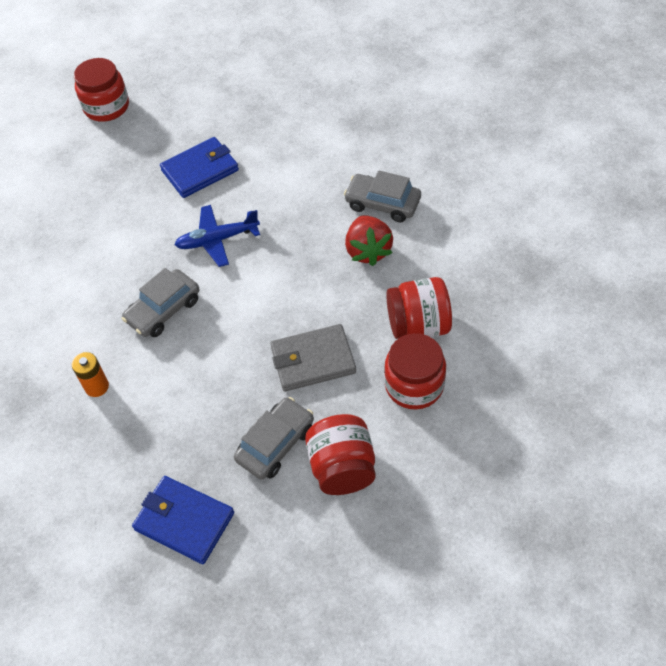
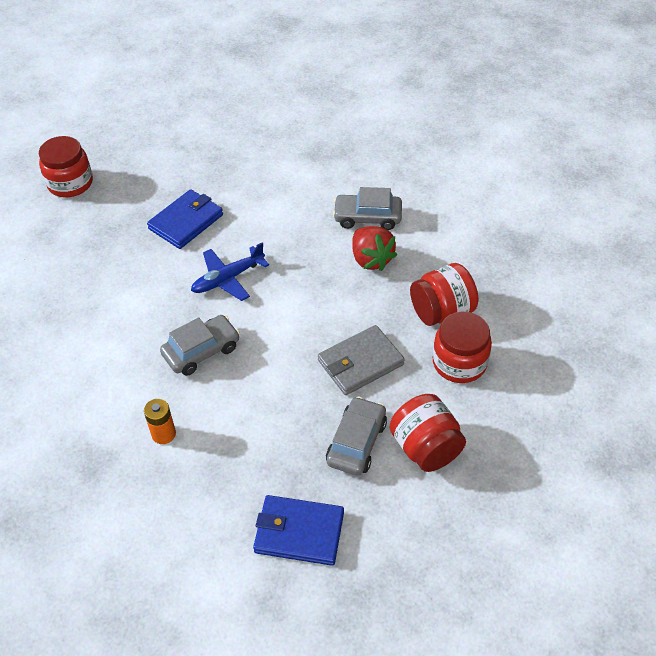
camera: 20 degrees left, 5 degrees down
grey car [122,268,199,337] -> grey car turned 150 degrees counterclockwise [160,315,240,376]

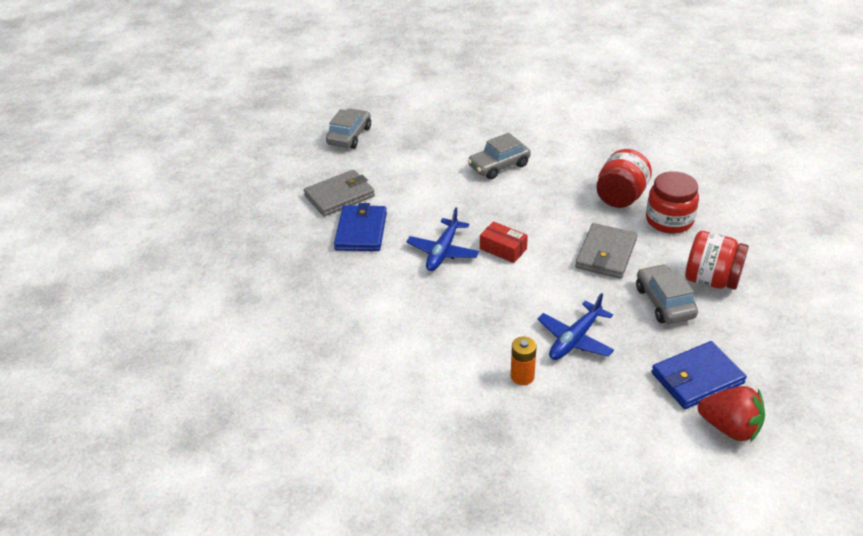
camera: 35 degrees left, 10 degrees down
red jar [39,136,93,197] -> none
grey car [160,315,240,376] -> grey car moved to [326,108,371,149]
red strawberry [352,226,397,271] -> red strawberry moved to [698,386,765,442]
none -> grey wallet [304,170,375,216]
none -> red box [480,221,528,263]
none -> blue plane [537,293,614,360]

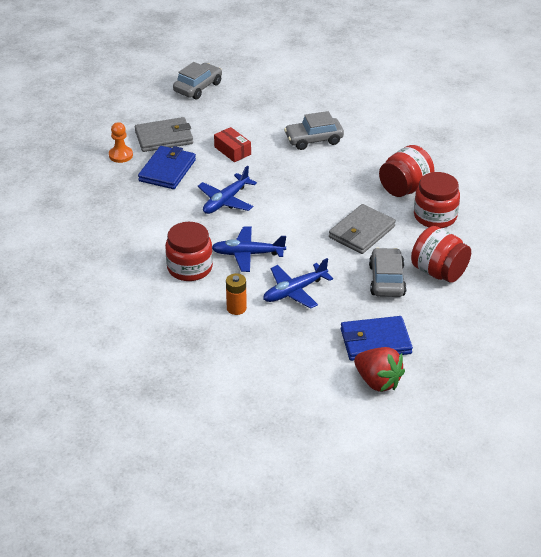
camera: 15 degrees right, 0 degrees up
red box [480,221,528,263] -> red box moved to [214,127,251,162]
none -> orange pawn [109,122,133,163]
none -> red jar [165,222,213,281]
none -> blue plane [212,226,286,272]

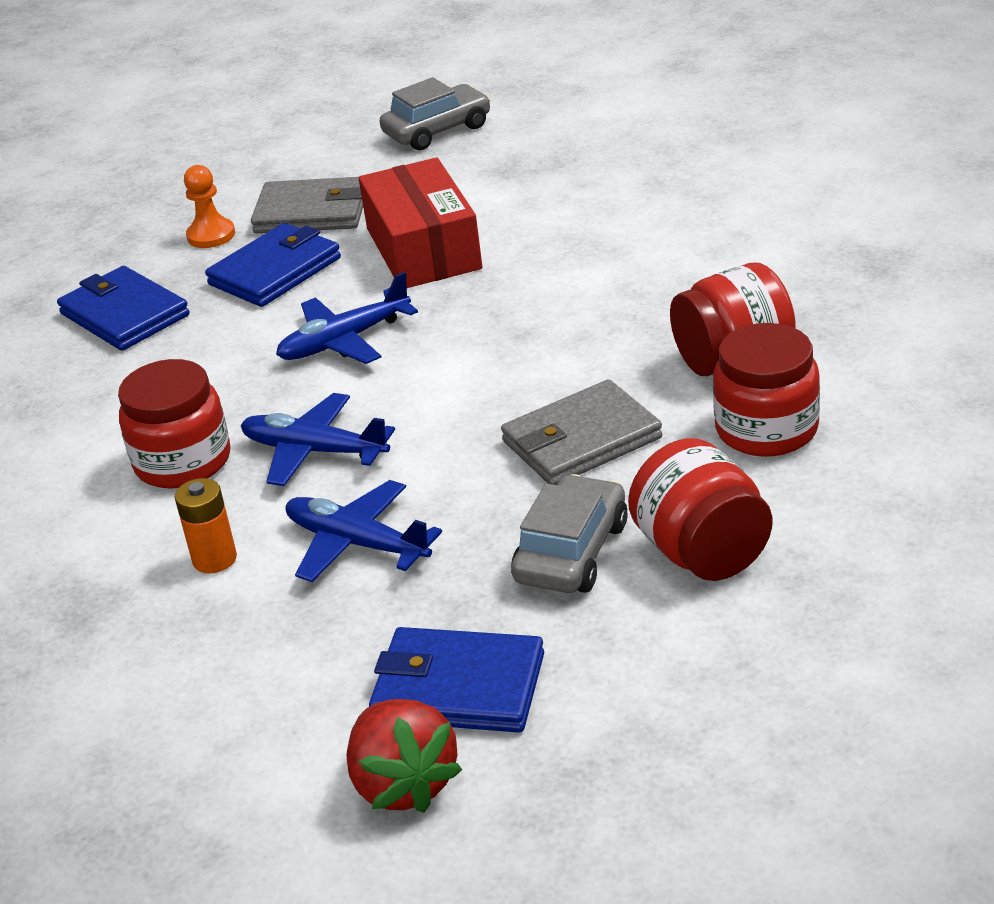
camera: 25 degrees right, 5 degrees down
red box [214,127,251,162] -> red box [359,158,482,288], size x1.88
blue plane [263,258,333,309] -> blue plane turned 45 degrees clockwise [286,480,442,582]
grey car [284,111,344,150] -> none
none -> blue wallet [57,266,189,351]

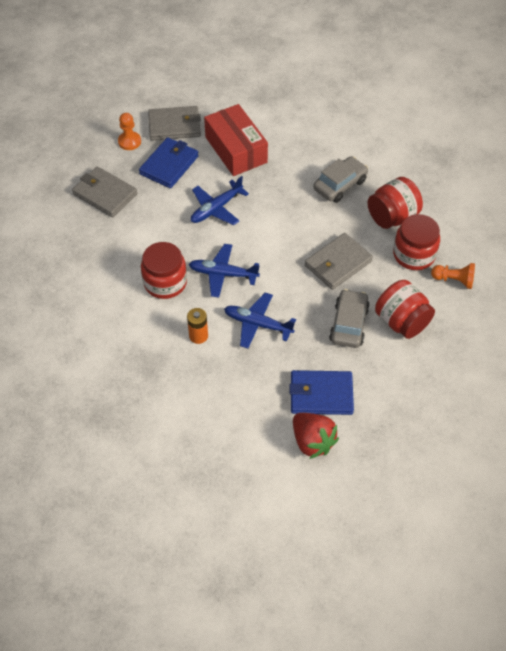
camera: 15 degrees left, 20 degrees up
blue wallet [57,266,189,351] -> grey wallet [72,166,137,217]
grey car [380,77,490,150] -> grey car moved to [313,156,368,203]
none -> orange pawn [431,263,475,289]

